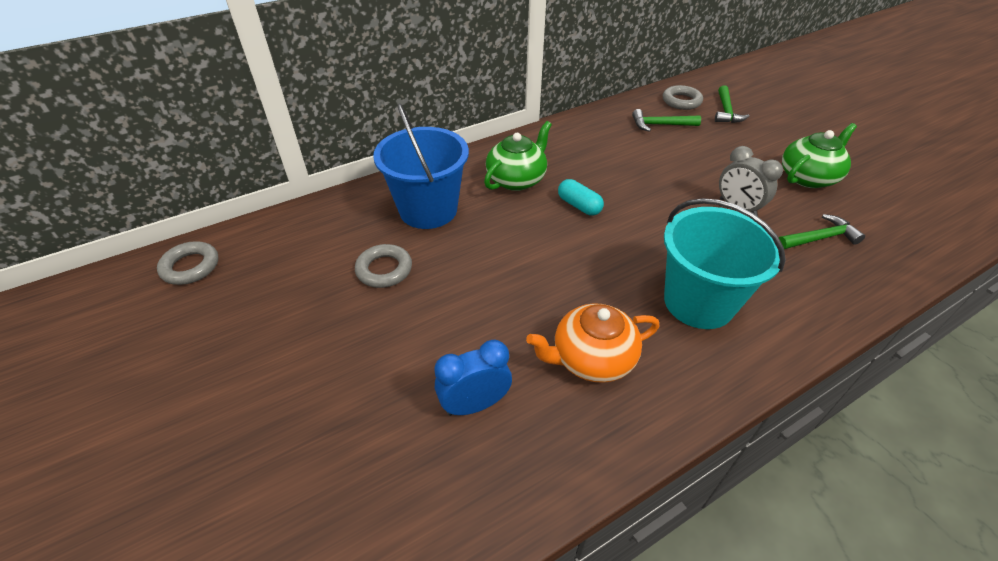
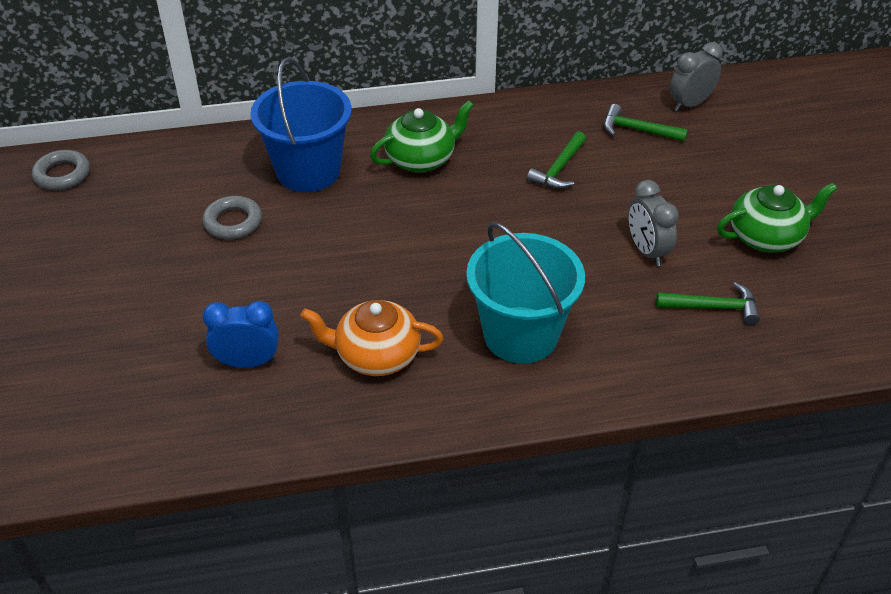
camera: 20 degrees right, 0 degrees up
turquoise capsule [558,179,604,216] -> none
grey ring [663,85,703,110] -> grey clock [670,42,723,111]
green hammer [715,85,749,123] -> green hammer moved to [527,131,586,189]

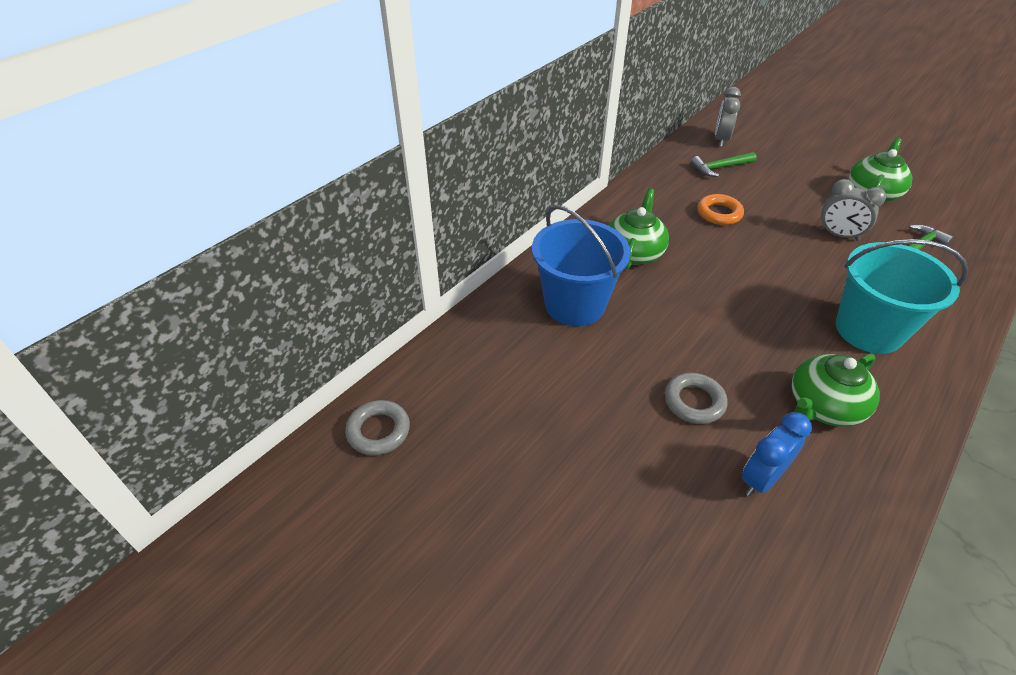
camera: 40 degrees left, 0 degrees up
grey ring [202,196,262,239] -> grey ring moved to [665,373,728,424]
orange teapot [300,300,443,376] -> green teapot [792,354,880,427]
green hammer [527,131,586,189] -> orange ring [698,194,744,225]

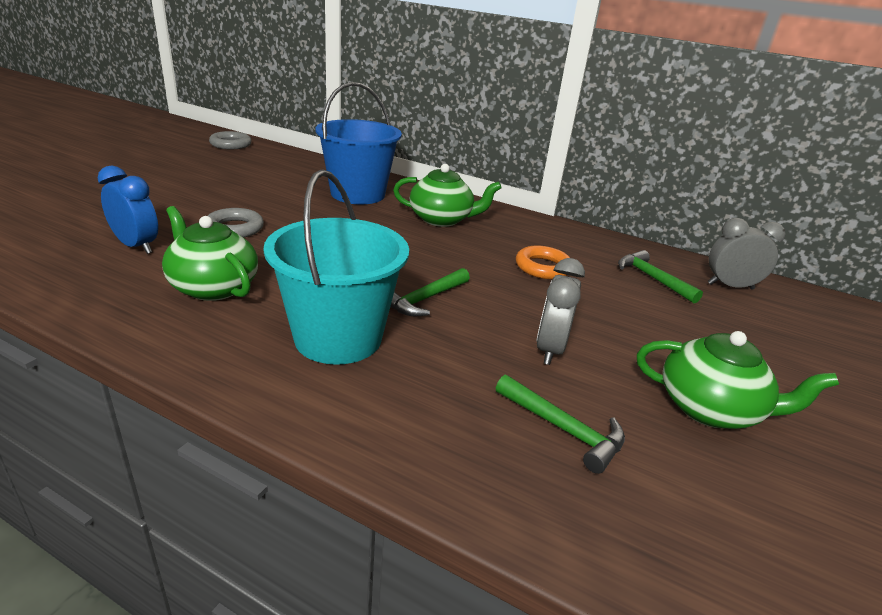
camera: 75 degrees right, 15 degrees down
none -> green hammer [390,268,470,316]

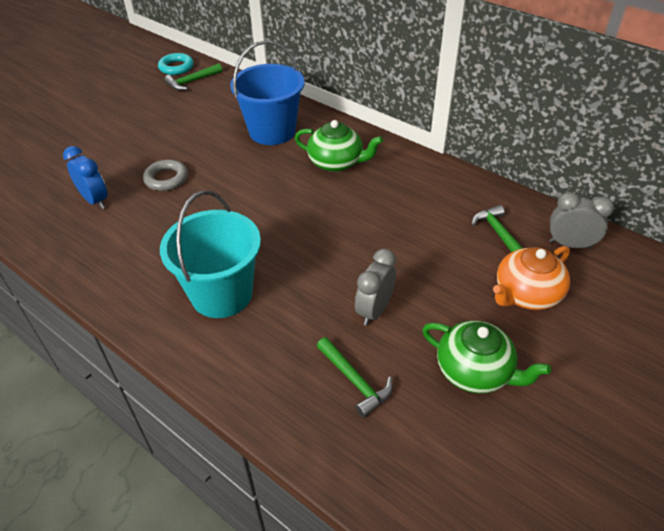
camera: 15 degrees right, 15 degrees up
green teapot [162,206,258,301] -> none
grey ring [209,131,252,149] -> turquoise ring [158,53,194,75]
green hammer [390,268,470,316] -> green hammer moved to [164,63,222,91]
orange ring [516,246,570,279] -> none
none -> orange teapot [493,246,570,310]

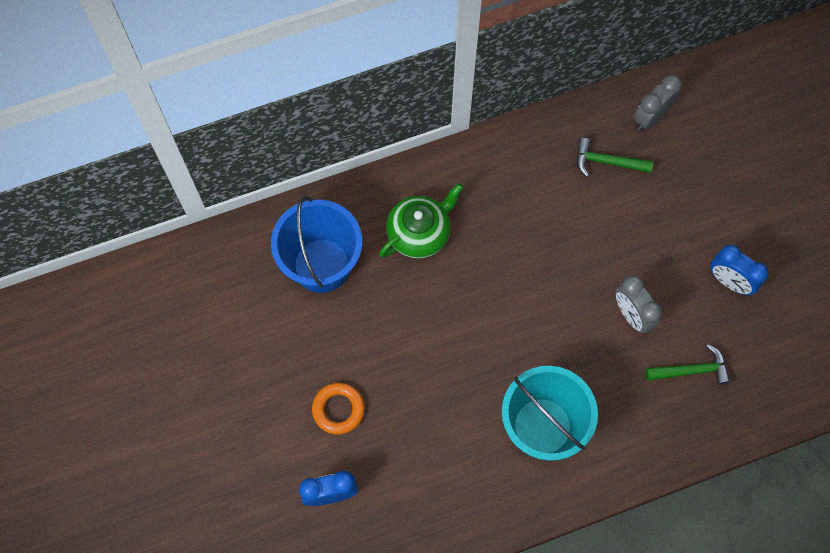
camera: 60 degrees left, 25 degrees up
grey ring [143,160,188,191] -> orange ring [312,383,365,435]
turquoise ring [158,53,194,75] -> none
green hammer [164,63,222,91] -> none
green teapot [422,321,551,393] -> blue clock [710,245,769,295]
orange teapot [493,246,570,310] -> none

